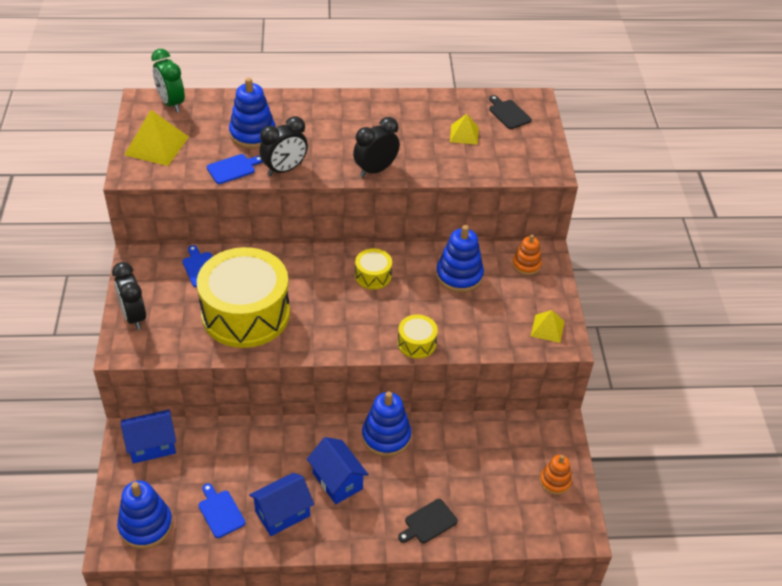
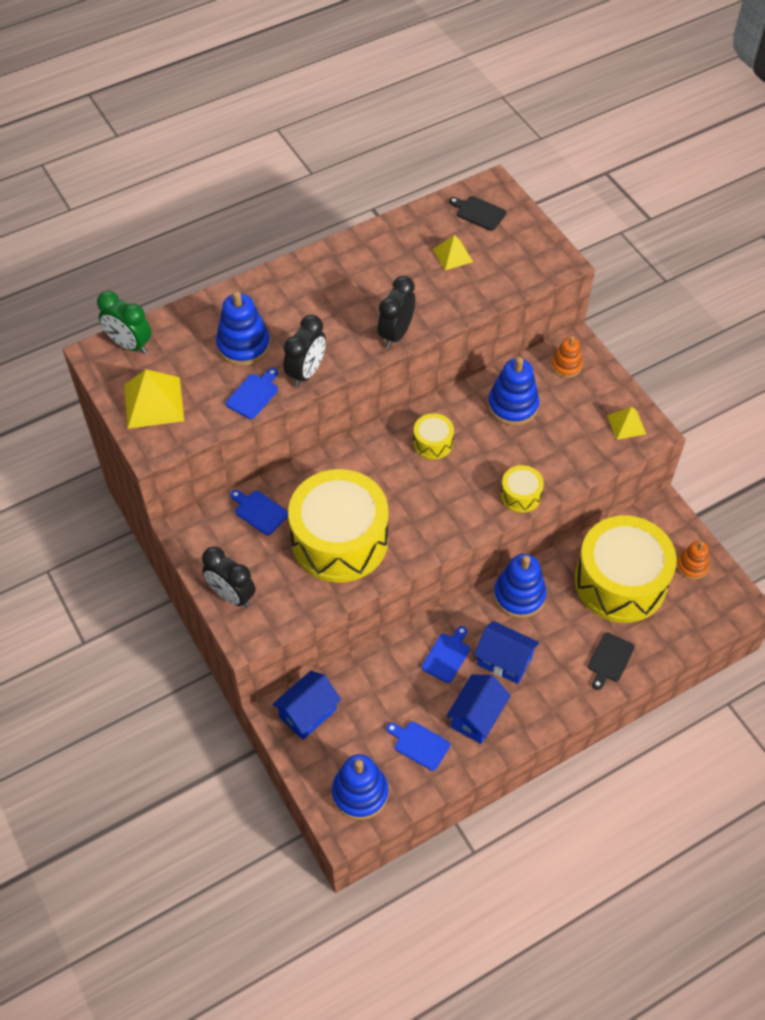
camera: 25 degrees left, 10 degrees up
none -> blue cutting board [422,626,470,683]
none -> yellow drum [575,515,677,623]

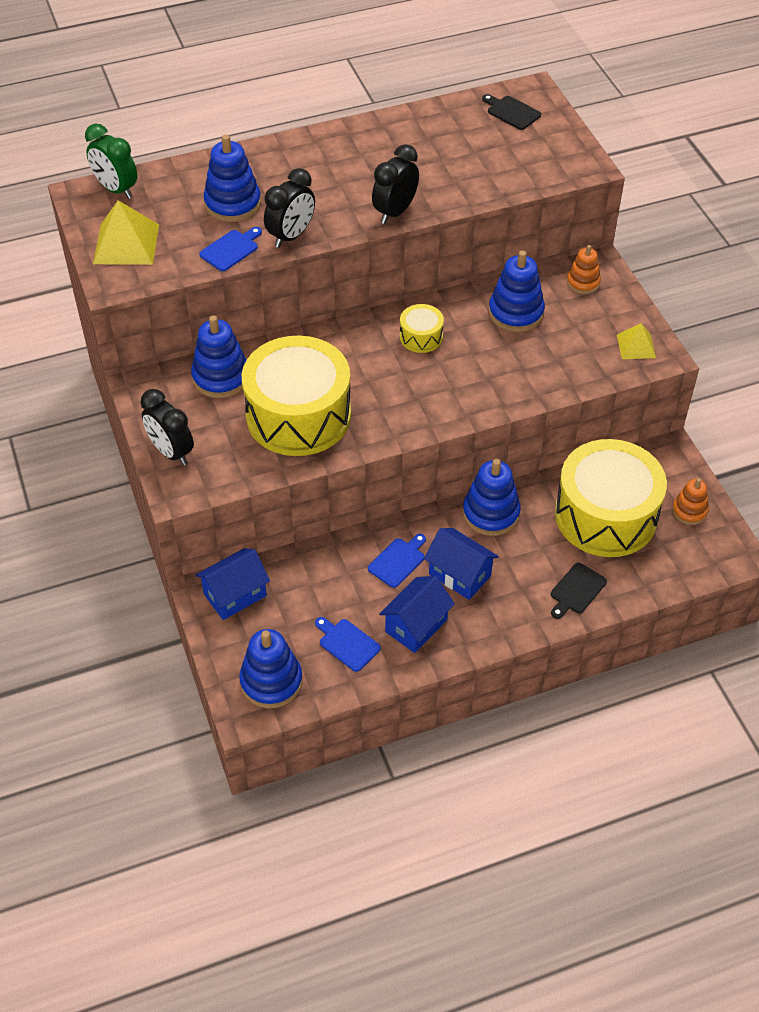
camera: 10 degrees right, 5 degrees down
blue cutting board [230,490,288,535] -> blue stacking toy [191,315,246,398]
yellow pyramid [433,235,473,270] -> none
yellow drum [500,465,544,513] -> none

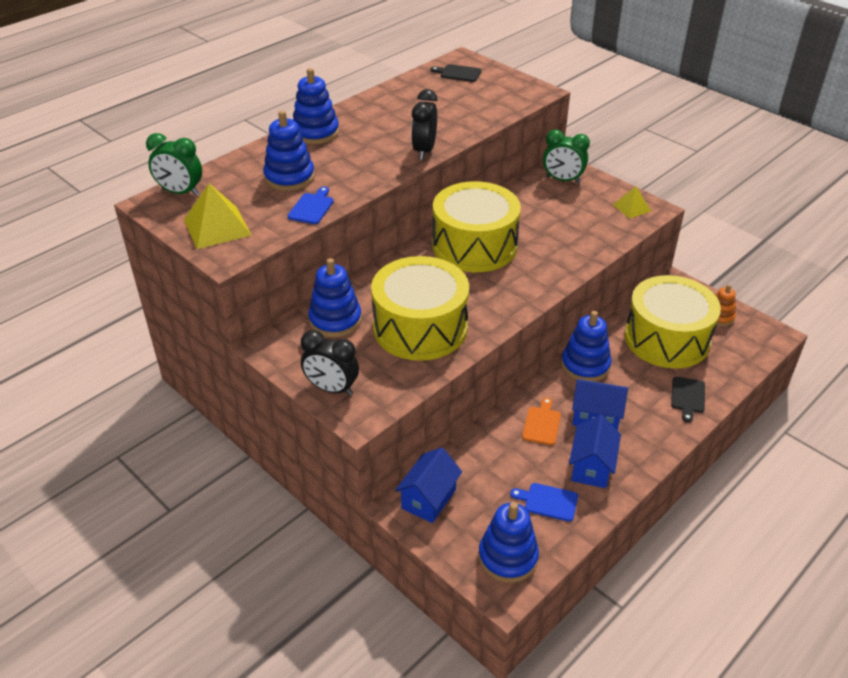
camera: 25 degrees left, 10 degrees down
black clock [264,168,315,248] -> none
blue cutting board [368,534,426,588] -> orange cutting board [522,397,561,445]
yellow drum [400,304,444,353] -> yellow drum [432,181,521,272], size x2.31
blue stacking toy [489,250,545,332] -> blue stacking toy moved to [293,68,339,144]
orange stacking toy [567,245,601,294] -> green clock [543,130,590,183]

